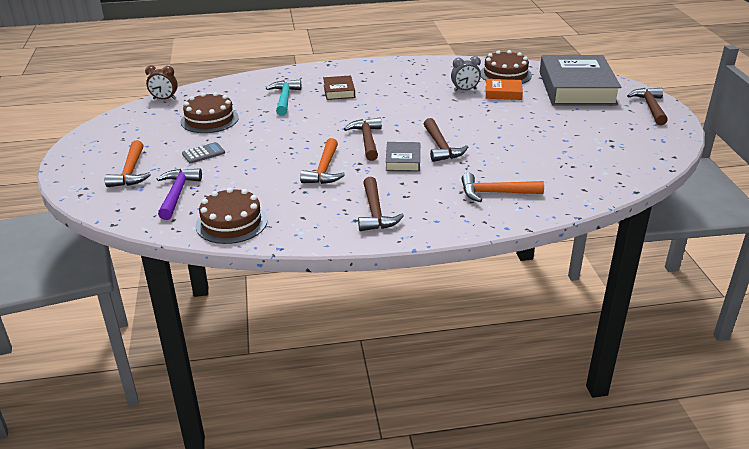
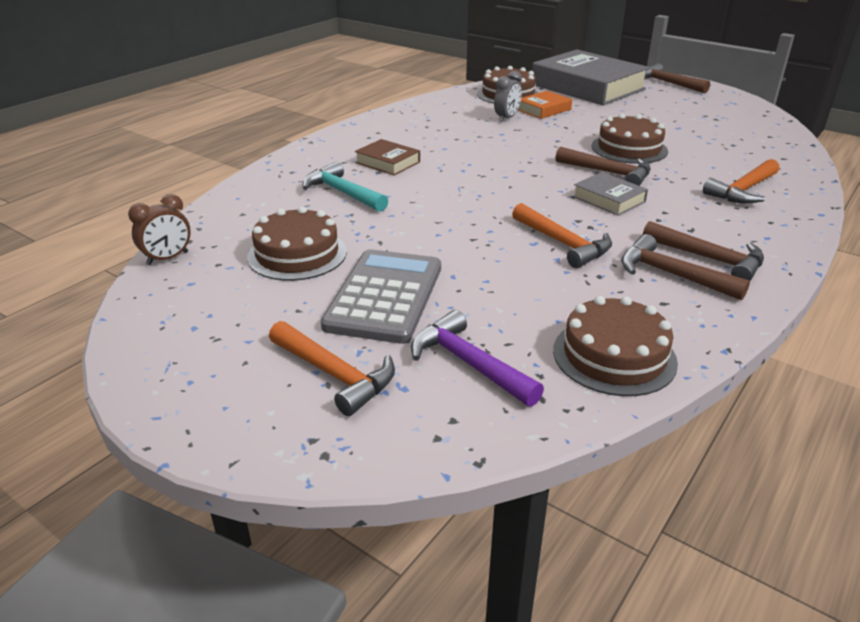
camera: 45 degrees left, 0 degrees up
grey calculator [182,142,225,163] -> grey calculator [321,249,441,344], size x2.15
brown hammer [344,118,382,161] -> brown hammer moved to [621,234,750,301]
none -> brown cake [591,114,668,164]

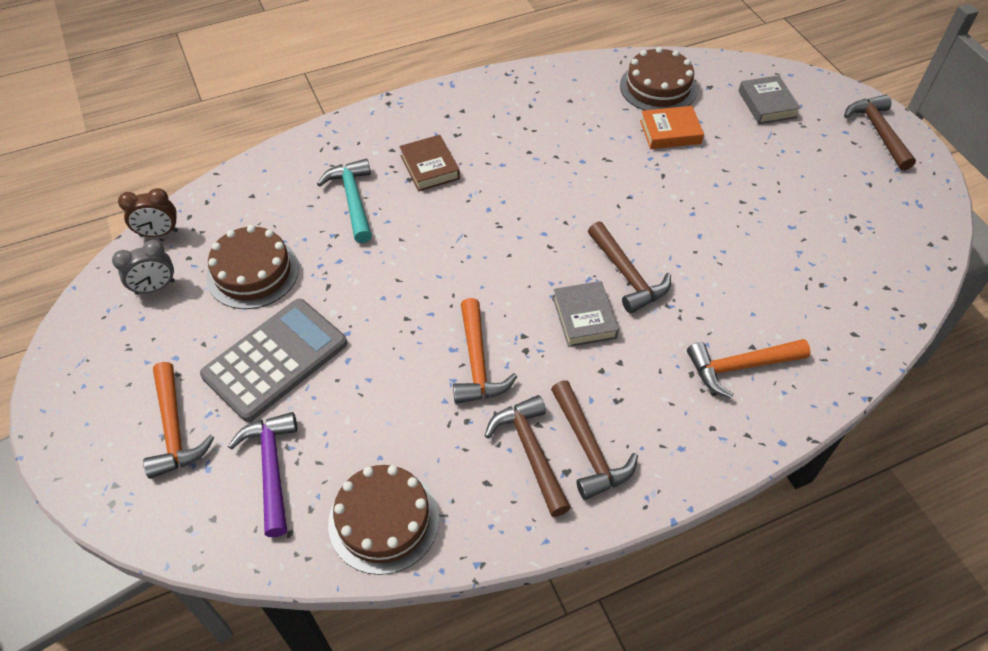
camera: 30 degrees right, 20 degrees up
grey clock [494,71,522,122] -> grey clock moved to [112,240,175,295]
grey book [532,50,650,105] -> grey book [739,75,800,124], size x0.45
brown cake [591,114,668,164] -> none

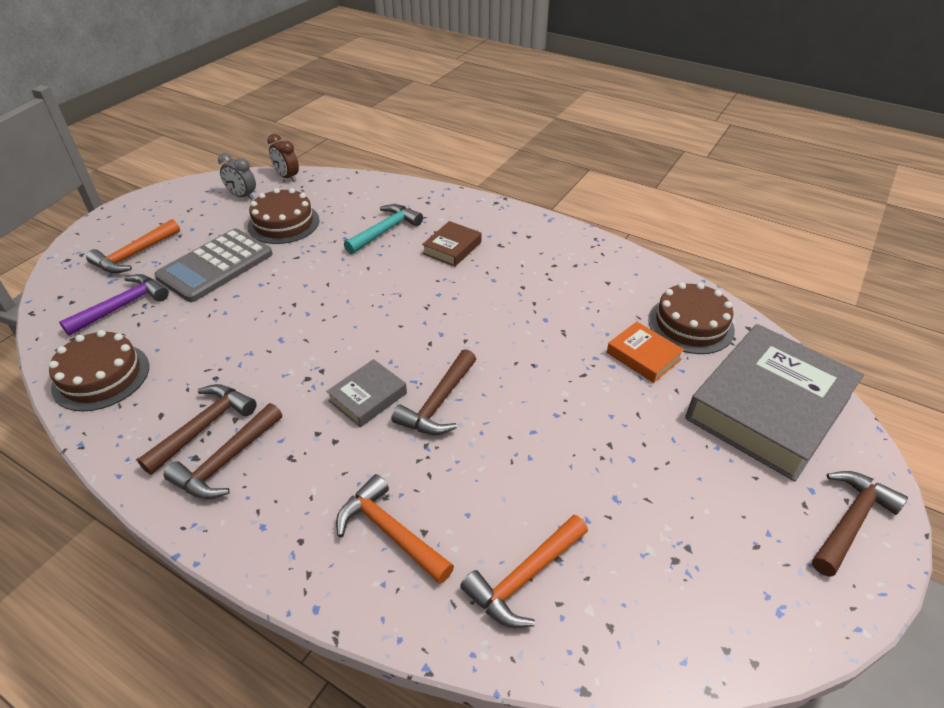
camera: 55 degrees right, 10 degrees down
grey calculator [200,299,347,422] -> grey calculator turned 120 degrees clockwise [154,229,273,302]
orange hammer [453,298,517,404] -> orange hammer moved to [460,514,588,628]
grey book [739,75,800,124] -> grey book [685,324,864,481], size x2.23

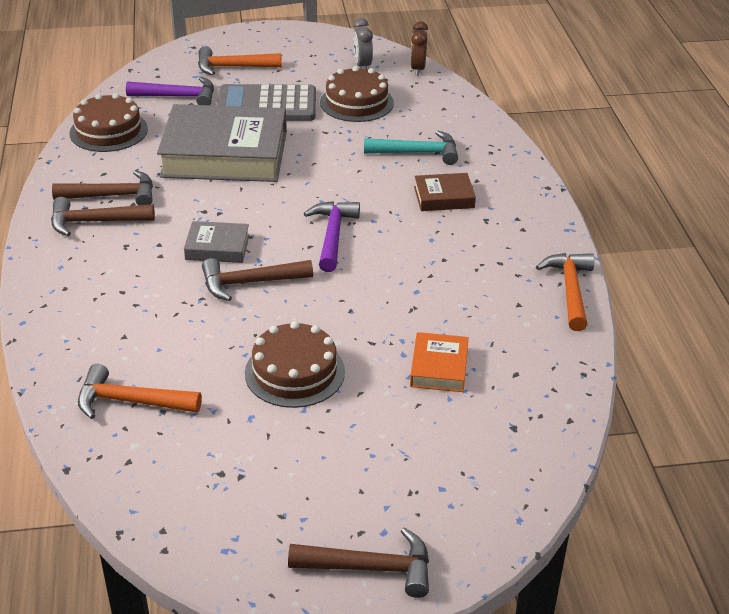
camera: 50 degrees right, 5 degrees down
orange hammer [336,474,454,584] -> orange hammer moved to [536,253,594,331]
brown cake [648,282,735,354] -> brown cake moved to [245,321,345,408]
grey book [685,324,864,481] -> grey book moved to [157,104,287,182]
none -> purple hammer [304,201,360,272]

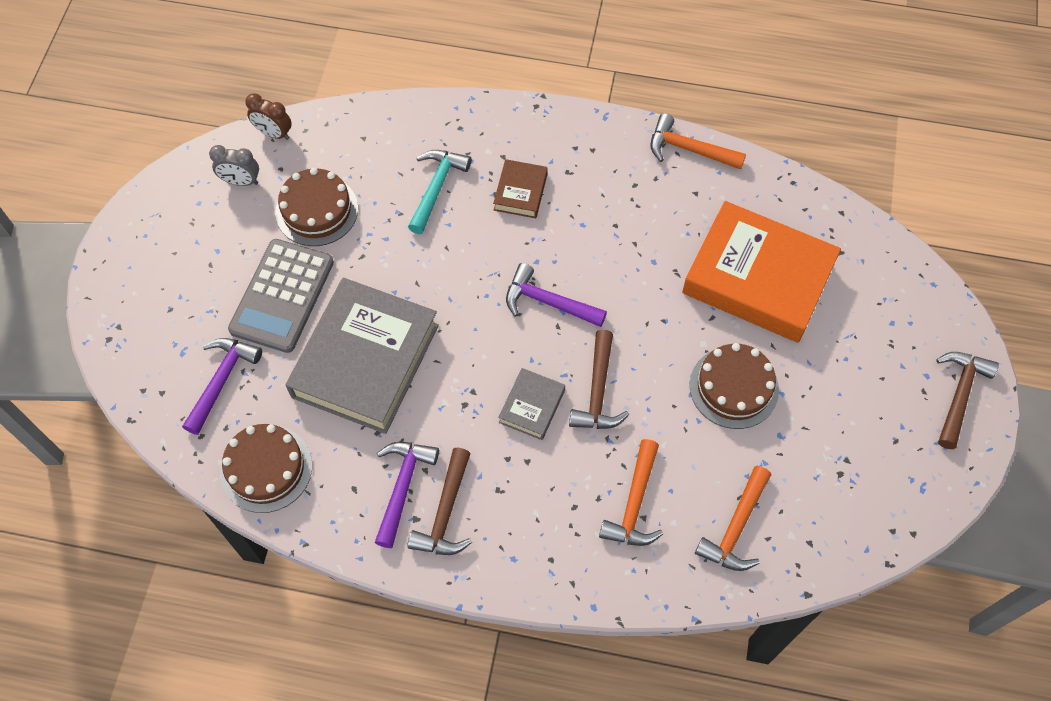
camera: 70 degrees left, 25 degrees up
brown hammer [52,170,153,205] -> purple hammer [375,442,439,548]
orange hammer [198,46,282,75] -> orange hammer moved to [599,439,663,546]
orange book [410,332,469,392] -> orange book [682,201,841,343], size x2.23

